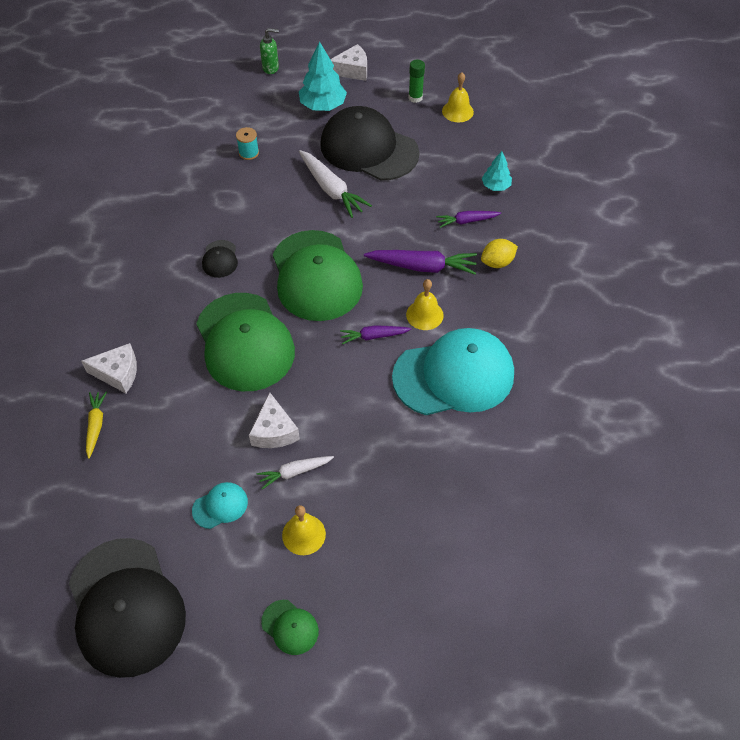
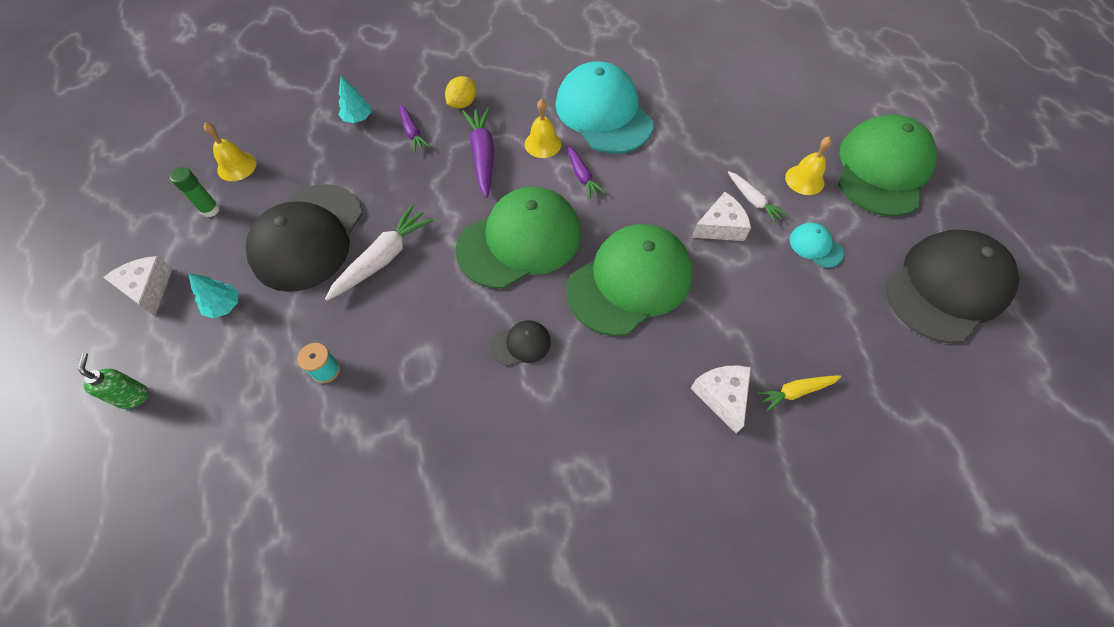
camera: 105 degrees left, 5 degrees up
green cap [261,600,319,655] -> green cap [838,114,937,216], size x2.37
turquoise tree [299,41,347,111] -> turquoise tree [188,273,239,319], size x0.59
yellow lemon [481,239,518,268] -> yellow lemon turned 75 degrees clockwise [445,76,476,109]

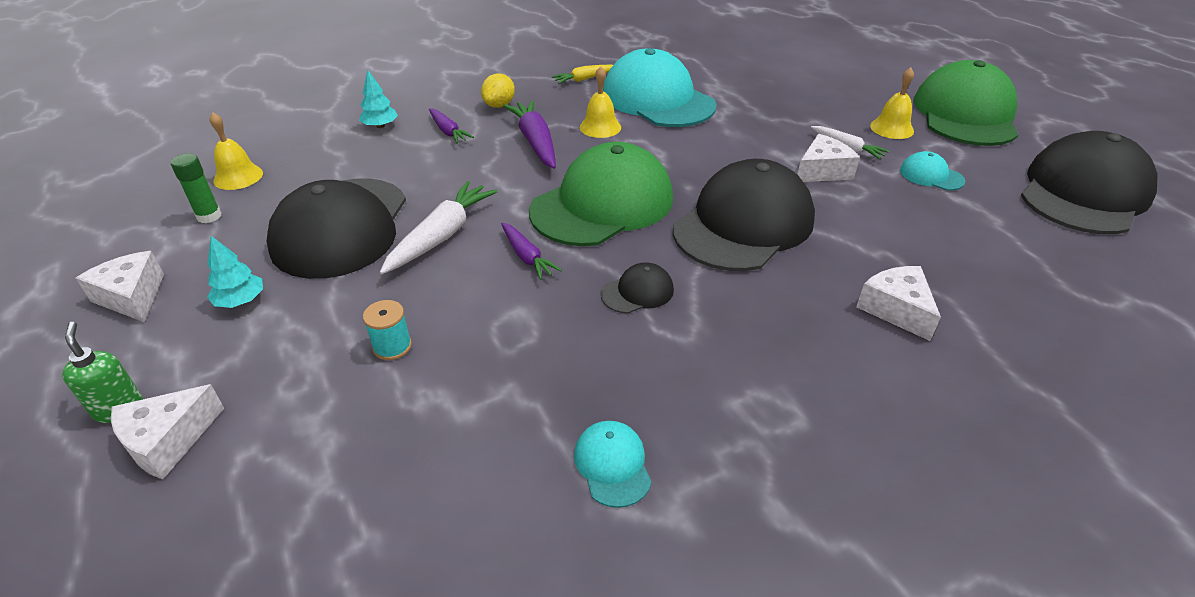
camera: 10 degrees left, 20 degrees down
purple carrot [567,145,605,199] -> purple carrot moved to [501,223,562,280]
green cap [567,224,693,336] -> black cap [673,159,815,271]
yellow carrot [756,375,841,412] -> yellow carrot moved to [551,65,613,84]
none -> white cheese [111,384,224,480]
none -> turquoise cap [574,421,652,508]

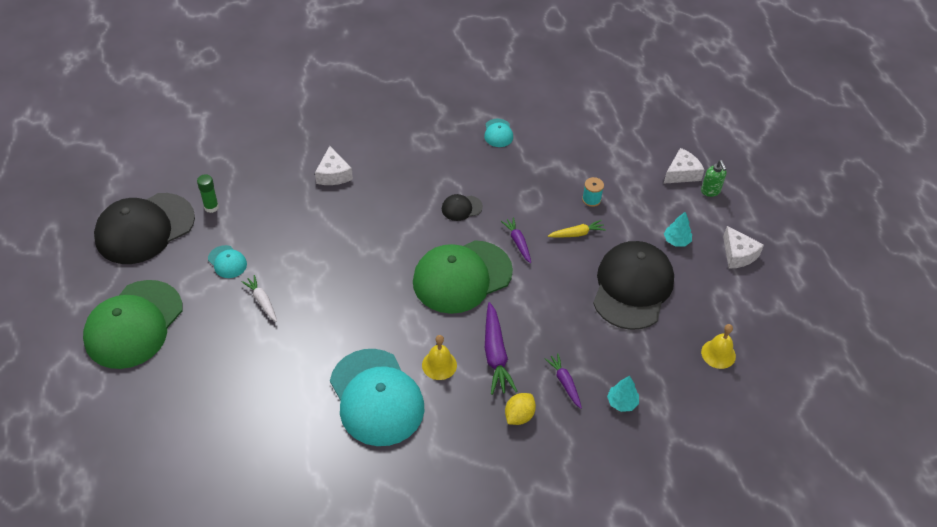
camera: 170 degrees left, 10 degrees up
green glue stick [171,153,222,223] -> green glue stick moved to [197,174,219,213]
white carrot [380,181,498,274] -> none
yellow carrot [551,65,613,84] -> yellow carrot moved to [548,220,606,237]
black cap [673,159,815,271] -> none
white cheese [797,134,860,182] -> none
yellow bell [870,68,914,139] -> none

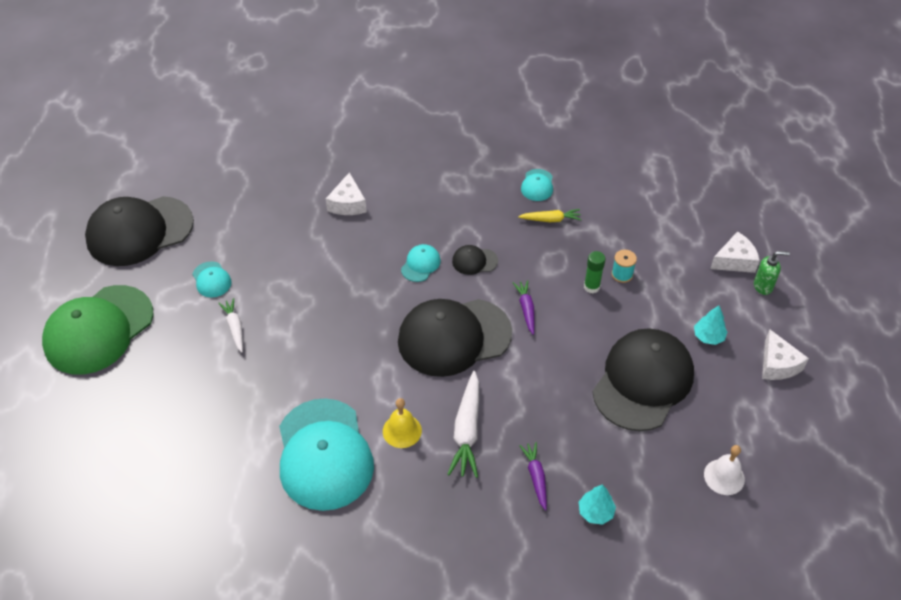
camera: 15 degrees right, 0 degrees up
green glue stick [197,174,219,213] -> green glue stick moved to [584,251,606,293]
green cap [413,240,513,314] -> black cap [398,299,512,377]
purple carrot [485,302,517,395] -> white carrot [447,371,479,478]
yellow lemon [505,393,536,425] -> none
yellow carrot [548,220,606,237] -> yellow carrot moved to [518,209,582,222]
green soap dispenser [701,160,727,197] -> green soap dispenser turned 90 degrees counterclockwise [754,251,790,295]
yellow bell [701,324,736,369] -> white bell [704,445,745,495]
none -> turquoise cap [401,244,441,282]

